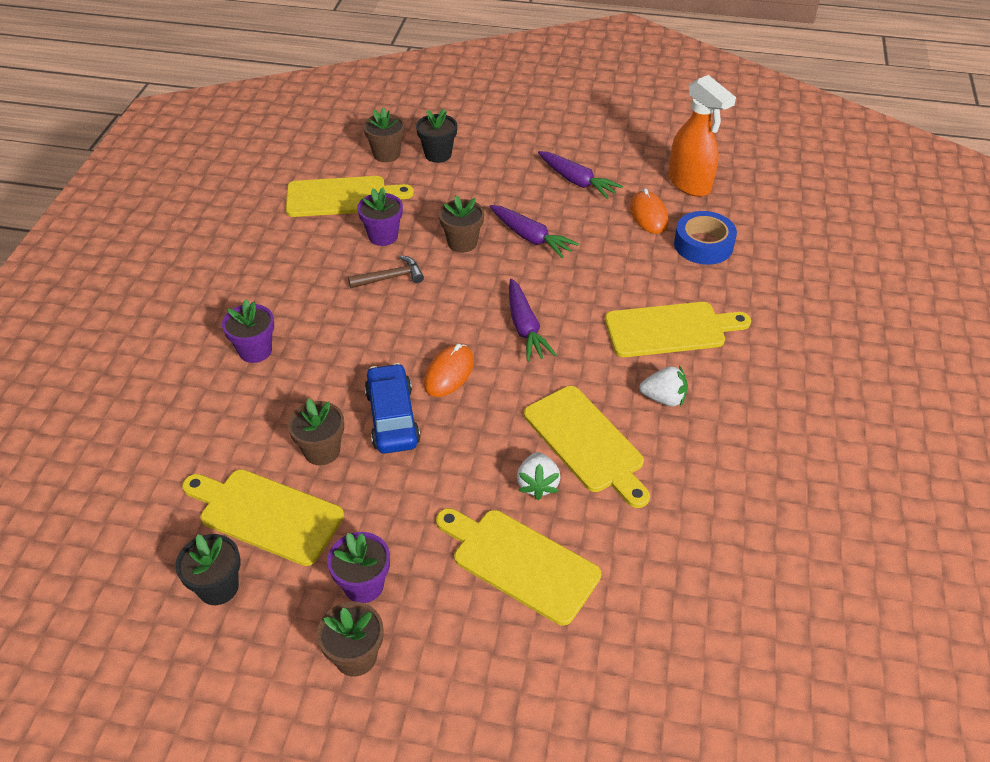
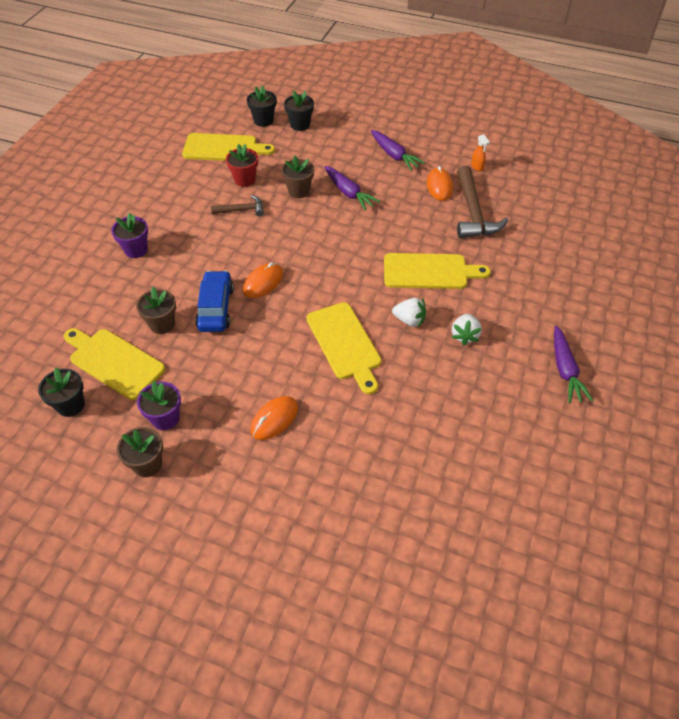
camera: 10 degrees right, 5 degrees up
purple flower pot [357,187,403,246] -> red flower pot [226,144,258,187]
brown flower pot [363,107,405,162] -> black flower pot [247,85,277,127]
yellow cutting board [436,508,601,626] -> orange mouse [250,396,298,440]
purple carrot [509,279,556,362] -> purple carrot moved to [554,326,593,403]
white strawberry [517,452,560,500] -> white strawberry moved to [452,314,482,345]
orange spray bottle [668,75,736,197] -> orange spray bottle [471,134,490,171], size x0.42
blue tape [674,211,737,265] -> brown hammer [457,166,509,238]

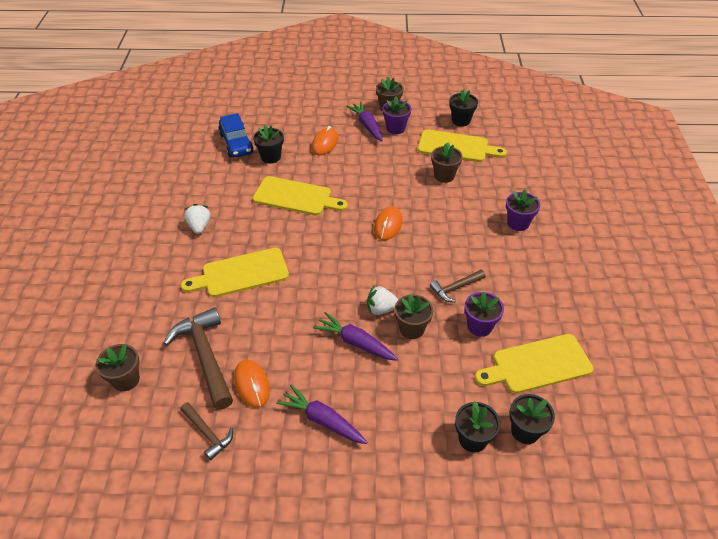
camera: 160 degrees right, 5 degrees down
blue car [195,270,234,332] -> blue car moved to [218,113,254,157]
red flower pot [226,144,258,187] -> purple flower pot [464,292,504,337]
yellow cutting board [307,302,381,394] -> yellow cutting board turned 150 degrees clockwise [253,176,348,216]
white strawberry [392,298,426,327] -> white strawberry moved to [367,285,399,315]
orange spray bottle [471,134,490,171] -> brown hammer [180,402,233,461]
purple carrot [554,326,593,403] -> purple carrot moved to [346,102,383,141]
none -> brown flower pot [96,344,140,391]
none -> black flower pot [253,125,284,163]

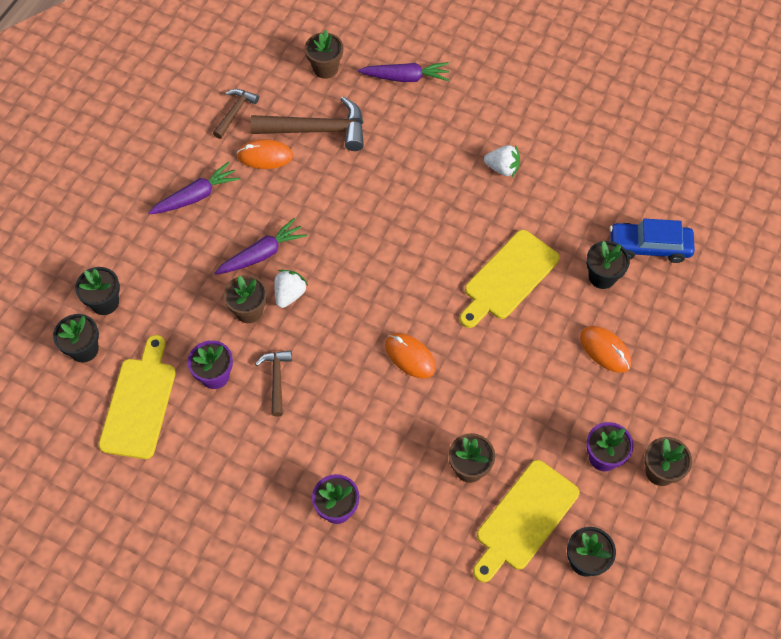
camera: 115 degrees right, 15 degrees up
brown hammer [180,402,233,461] -> brown hammer turned 135 degrees clockwise [213,89,259,139]
yellow cutting board [181,248,289,297] -> none
purple carrot [346,102,383,141] -> purple carrot moved to [358,62,449,82]

